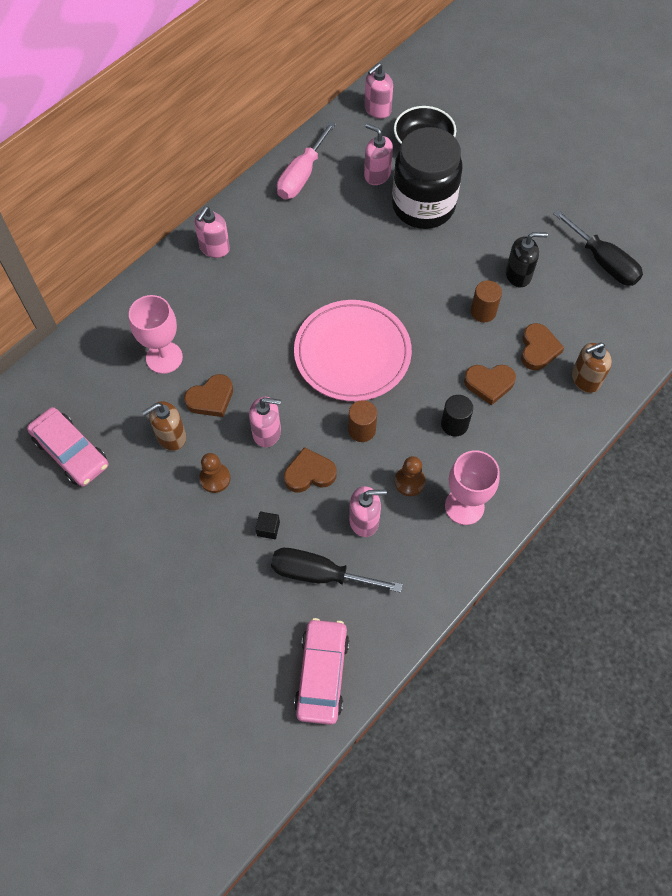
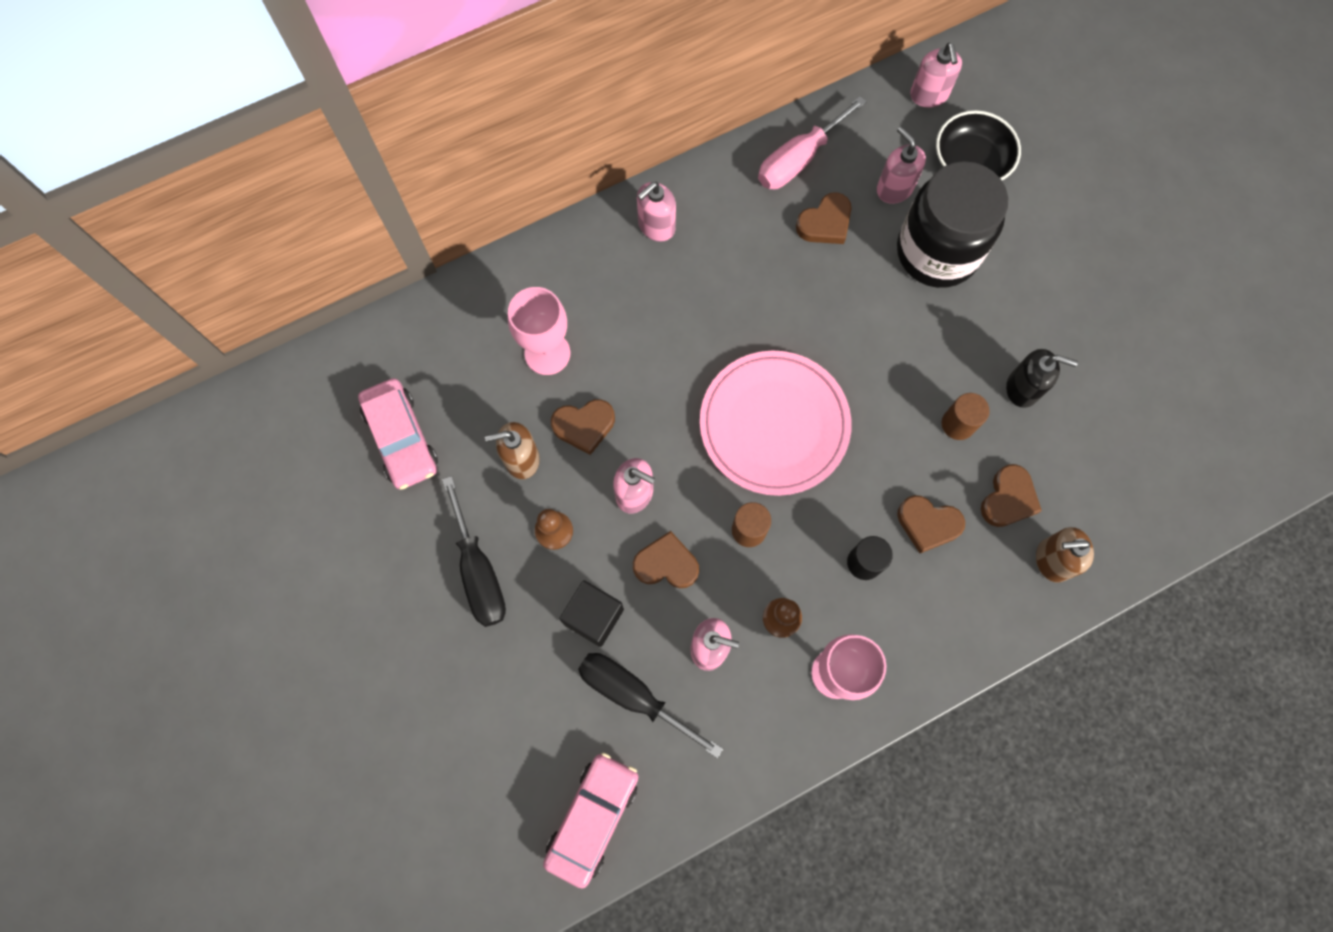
camera: 20 degrees right, 10 degrees up
black cube [255,512,280,539] -> black cube [560,580,624,647], size x1.84
pink soap dispenser [364,63,393,119] -> pink soap dispenser turned 75 degrees counterclockwise [910,43,962,107]
black screwdriver [553,210,643,286] -> black screwdriver moved to [442,476,506,627]
none -> brown heart [796,192,852,244]

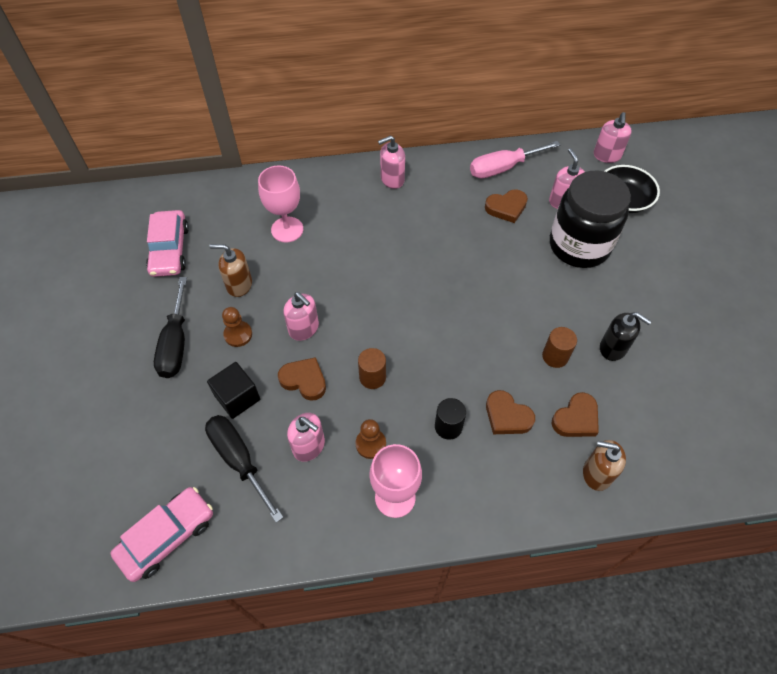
camera: 20 degrees right, 15 degrees down
brown heart [551,399,615,455] -> none
pink plate [700,350,852,496] -> none

